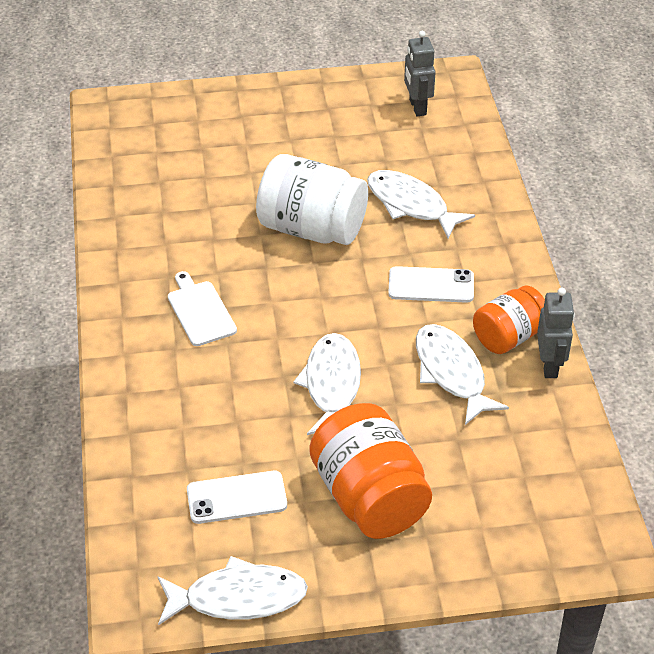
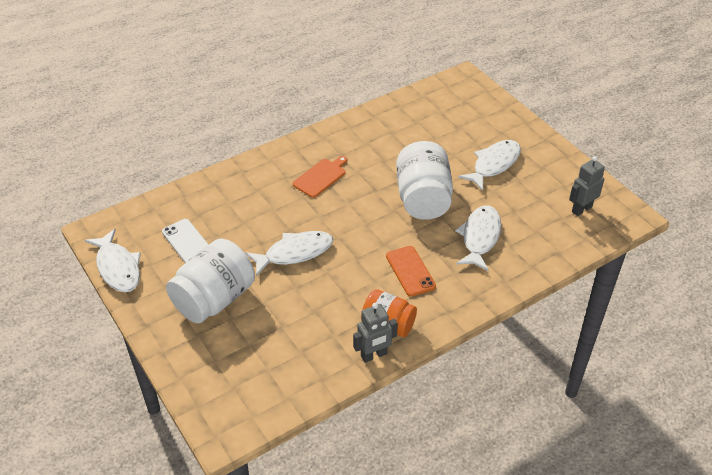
camera: 65 degrees right, 0 degrees up
white cutting board [168,271,237,346] -> orange cutting board [292,156,347,198]
orange jar [309,403,432,539] -> white jar [166,239,255,323]
white phone [388,266,474,303] -> orange phone [386,246,436,297]
white fish [416,324,509,425] -> white fish moved to [458,140,521,191]

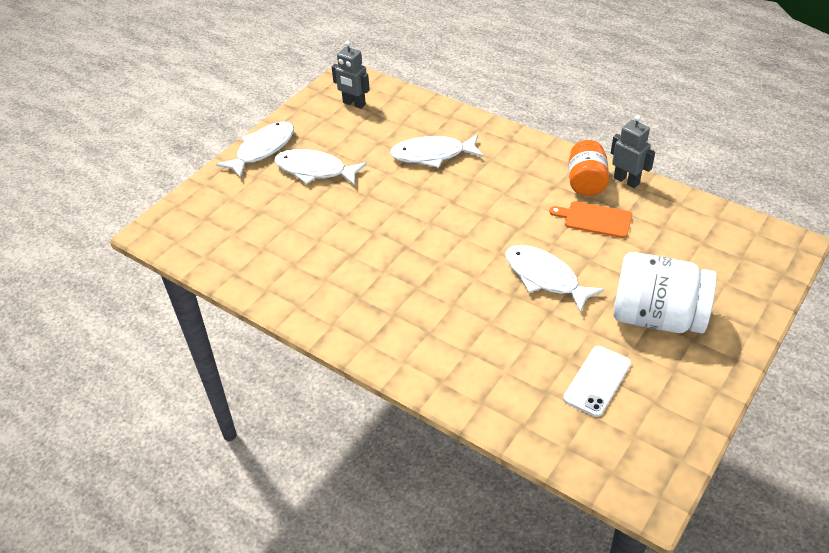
camera: 110 degrees left, 0 degrees up
white fish [85,229,141,292] -> white fish moved to [216,122,294,178]
orange cutting board [292,156,347,198] -> orange cutting board moved to [550,201,632,238]
orange phone [386,246,436,297] -> none
white jar [396,141,453,220] -> none

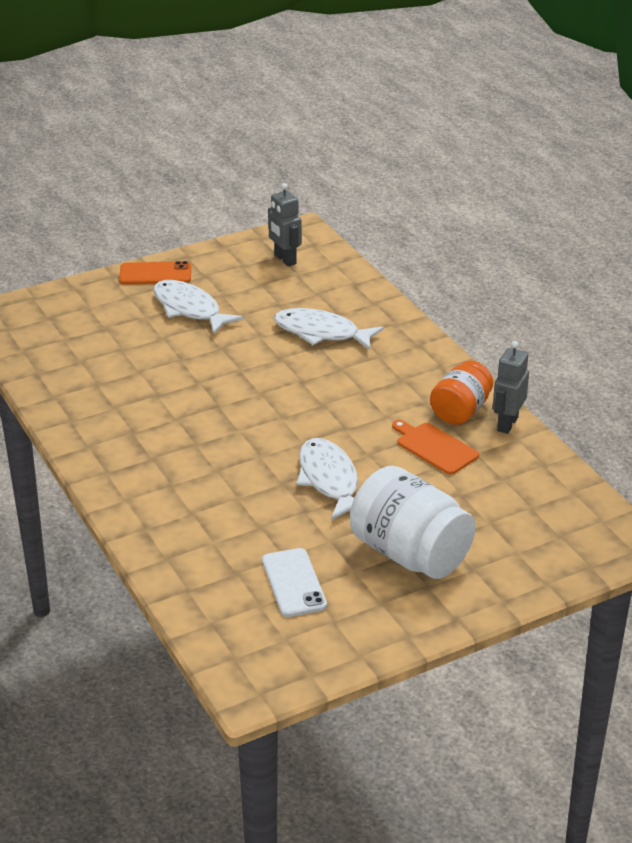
camera: 25 degrees right, 10 degrees down
white fish [216,122,294,178] -> orange phone [119,261,191,285]
white phone [563,346,631,417] -> white phone turned 75 degrees counterclockwise [262,548,327,617]
grey robot [611,115,655,188] -> grey robot turned 135 degrees counterclockwise [493,341,529,434]

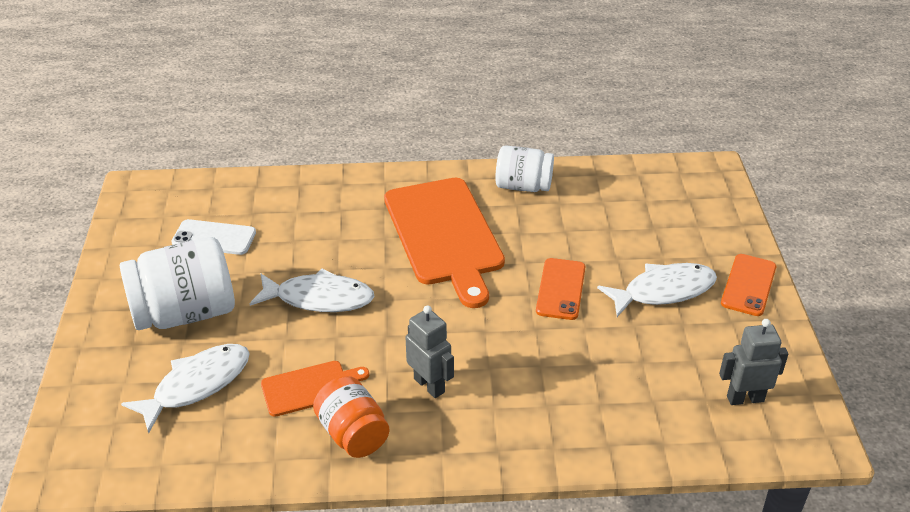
camera: 115 degrees right, 5 degrees up
white fish [274,308,384,350] -> white fish moved to [121,344,250,434]
grey robot [493,341,529,434] -> grey robot moved to [406,305,454,398]
none -> orange cutting board [384,178,505,308]
none -> white jar [495,145,554,192]
none -> orange phone [536,258,585,320]

